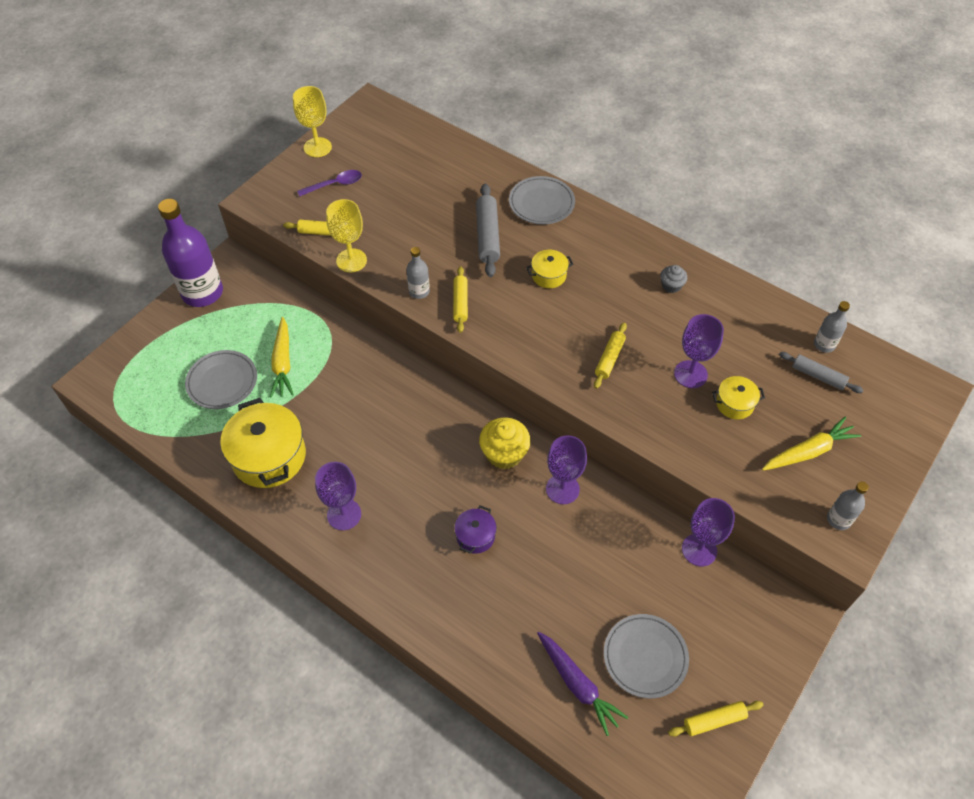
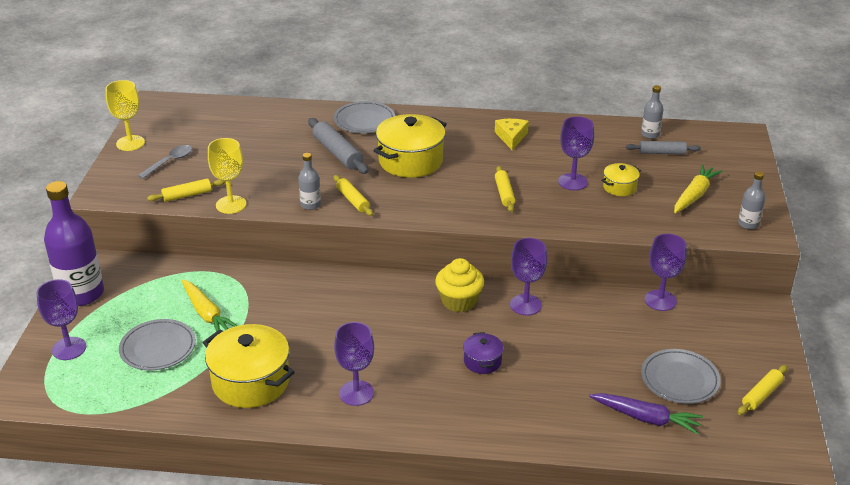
camera: 30 degrees left, 20 degrees down
purple spoon [297,170,362,196] -> grey spoon [138,145,192,179]
yellow pot [526,250,573,288] -> yellow pot [373,114,447,178], size x2.00
grey cupcake [660,265,687,293] -> yellow cheese [495,119,529,150]
none -> purple goblet [36,279,86,360]

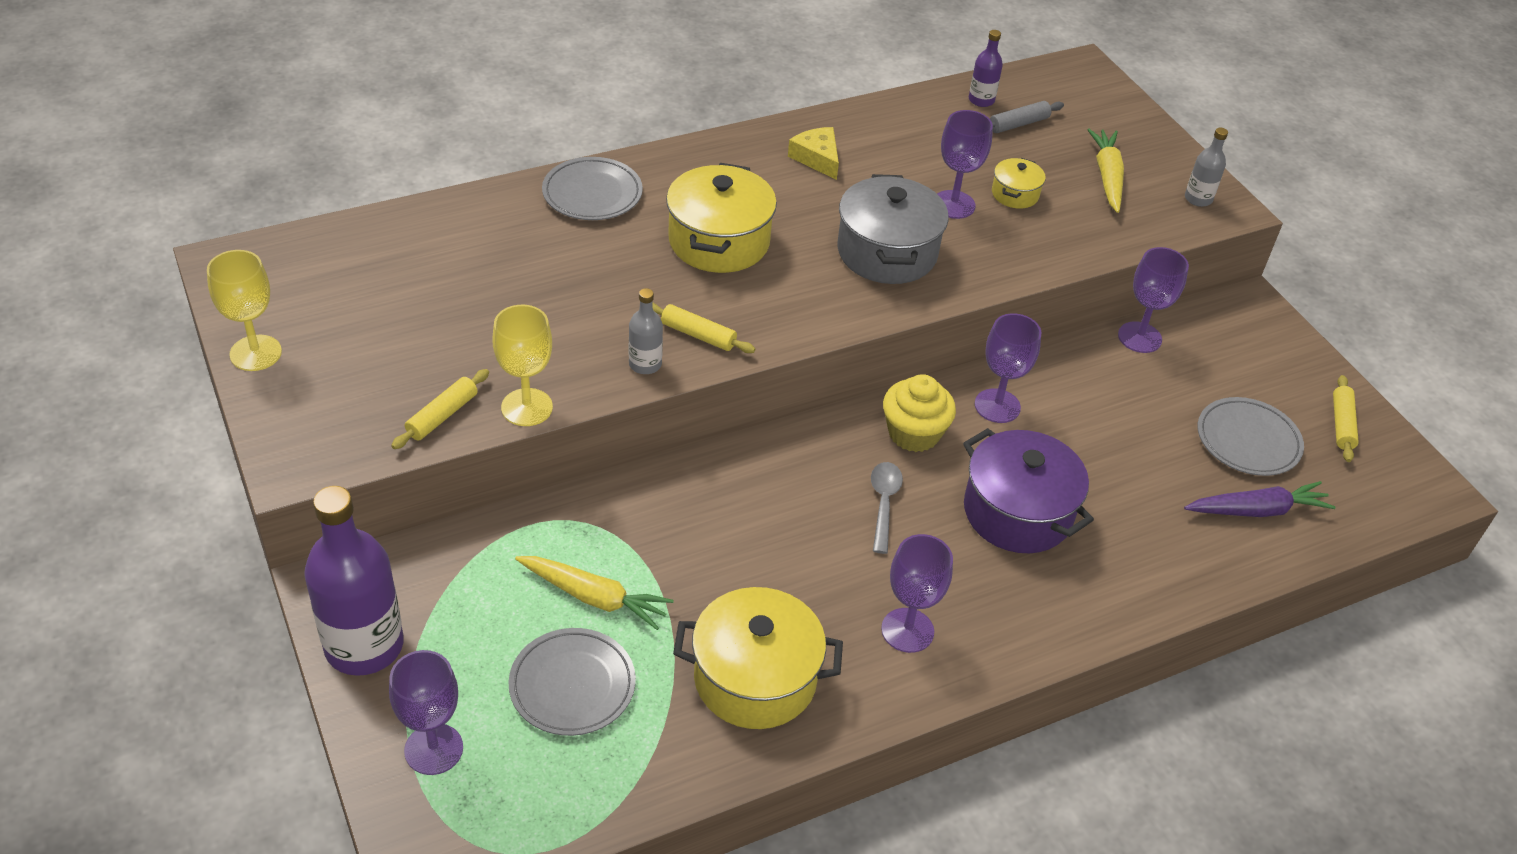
camera: 35 degrees left, 10 degrees up
grey spoon [138,145,192,179] -> grey spoon moved to [871,462,903,554]
grey rolling pin [308,118,369,174] -> none
purple pot [463,332,504,374] -> purple pot [963,428,1094,553], size x2.00
yellow rolling pin [495,166,515,212] -> grey pot [837,174,949,284]
grey bottle [641,85,663,139] -> purple bottle [969,30,1003,107]

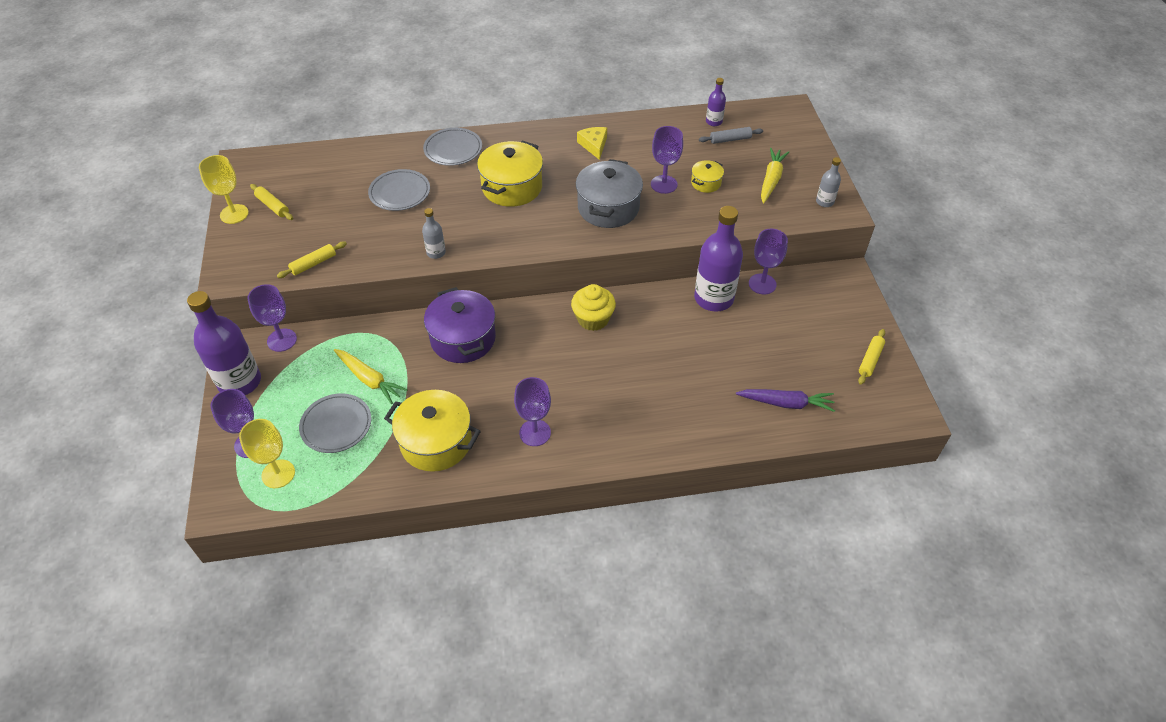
camera: 20 degrees right, 5 degrees up
yellow goblet [493,305,553,426] -> yellow goblet moved to [239,419,295,488]
yellow rolling pin [652,302,755,353] -> yellow rolling pin moved to [250,184,293,220]
grey spoon [871,462,903,554] -> none
purple pot [963,428,1094,553] -> purple pot moved to [424,287,496,363]
purple goblet [975,313,1041,423] -> purple goblet moved to [248,284,297,352]
grey plate [1198,397,1304,476] -> grey plate moved to [368,169,430,211]
none -> purple bottle [694,206,743,311]

